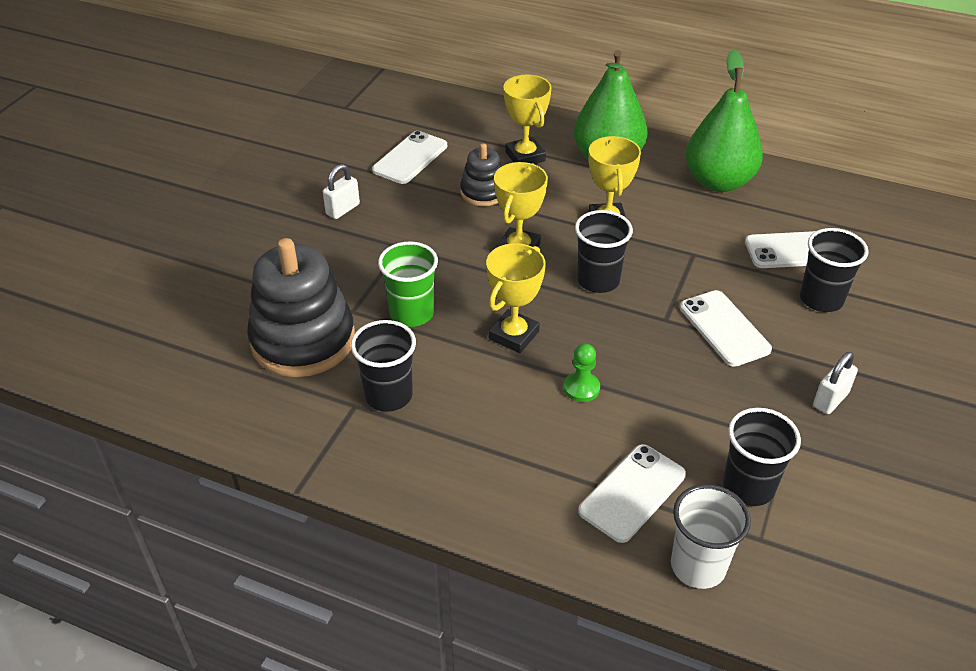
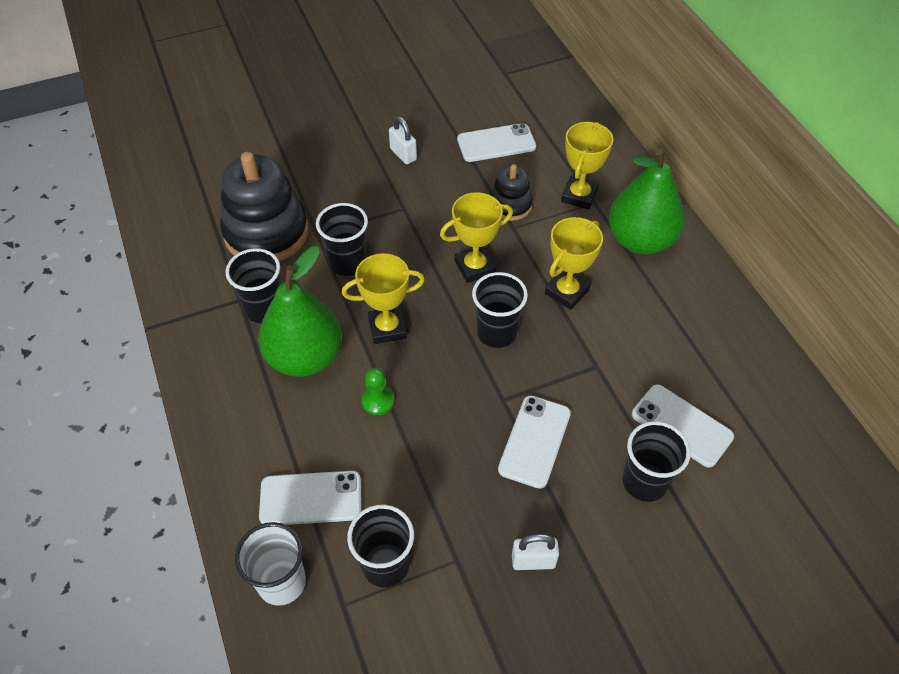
camera: 45 degrees right, 10 degrees up
white padlock [323,164,360,219] -> white padlock turned 60 degrees clockwise [389,116,417,164]
green cup [378,241,438,327] -> black cup [316,203,368,276]
green pear [685,49,763,192] -> green pear moved to [258,246,342,377]

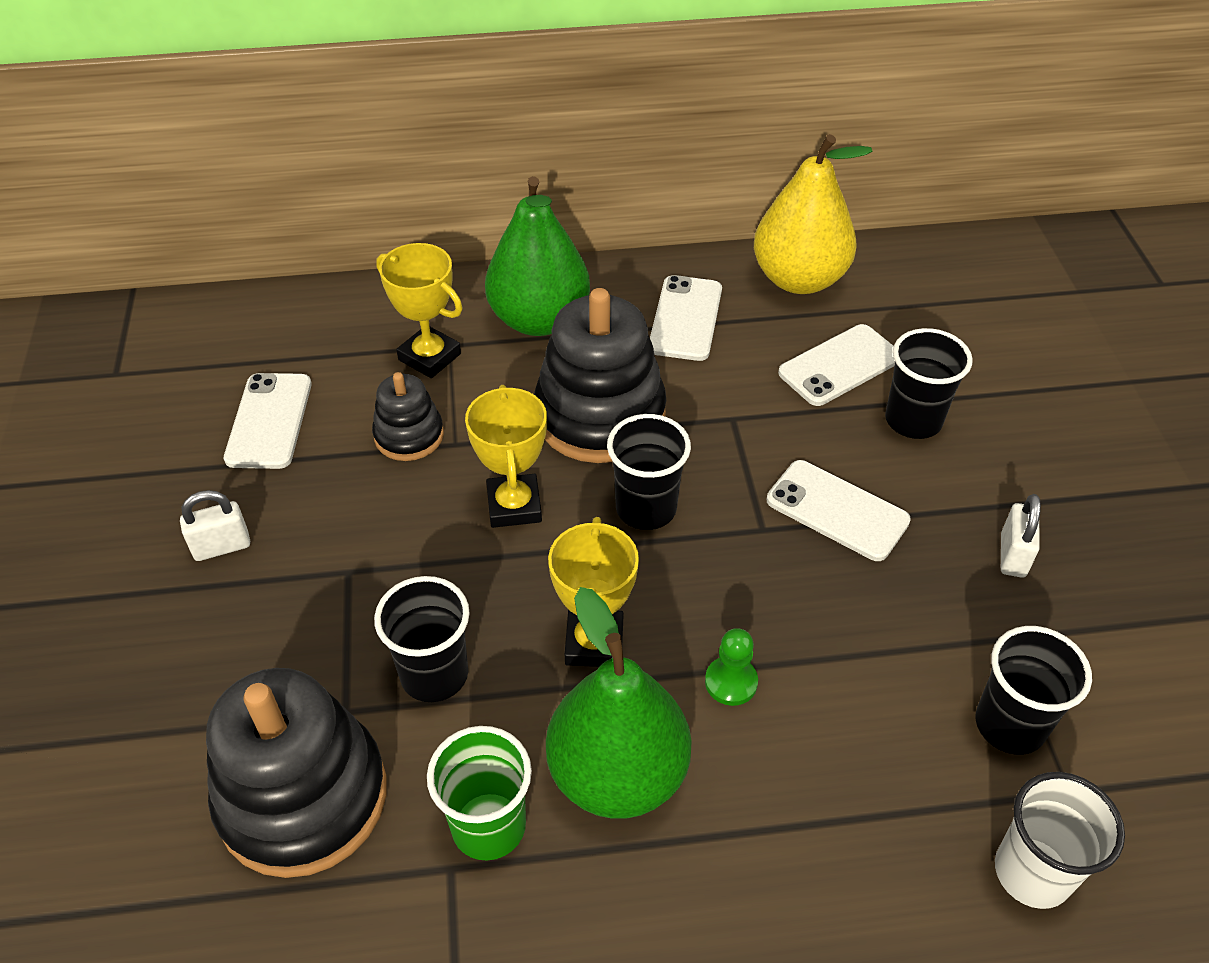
camera: 75 degrees left, 5 degrees down
black cup [225,248,280,323] -> green cup [427,726,532,860]
white phone [259,471,361,525] -> white phone moved to [650,275,722,361]
yellow trophy [545,217,603,310] -> black stacking toy [534,288,666,463]
none -> yellow pear [754,134,873,294]

